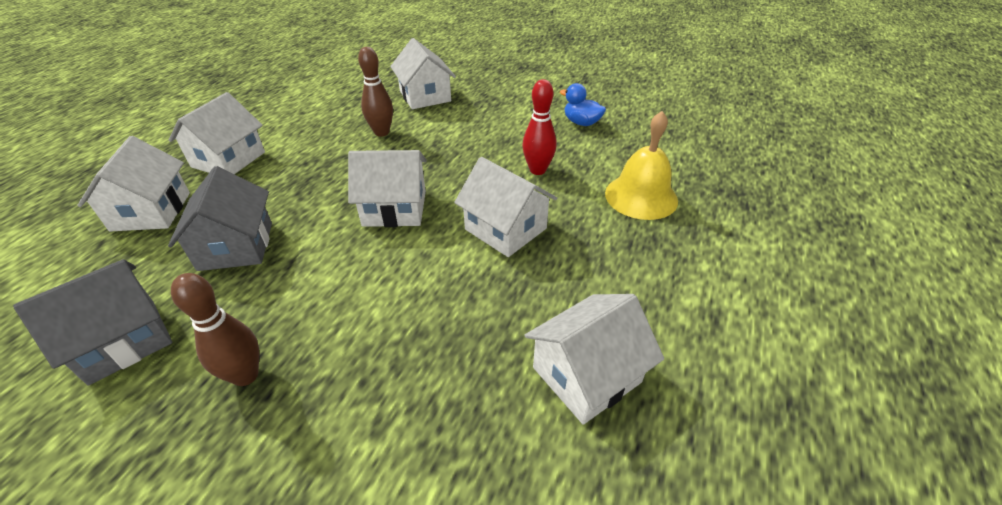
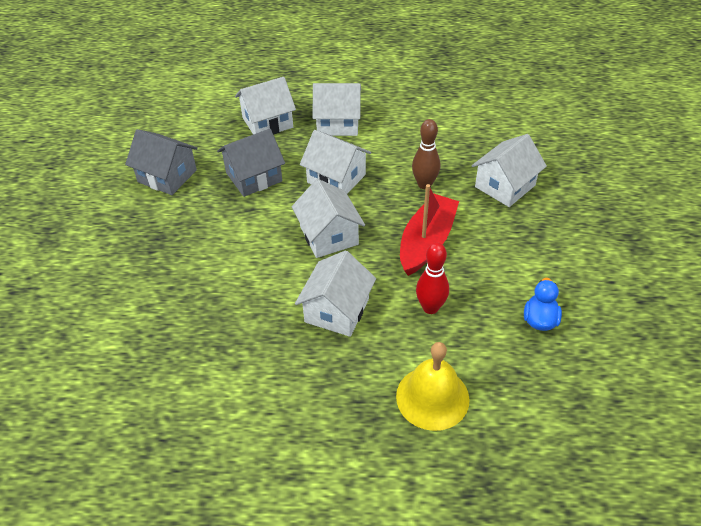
camera: 70 degrees right, 5 degrees up
brown bowling pin [171,273,259,386] -> none
white house [524,294,664,425] -> white house moved to [300,130,371,194]
none -> red boat [400,184,459,276]

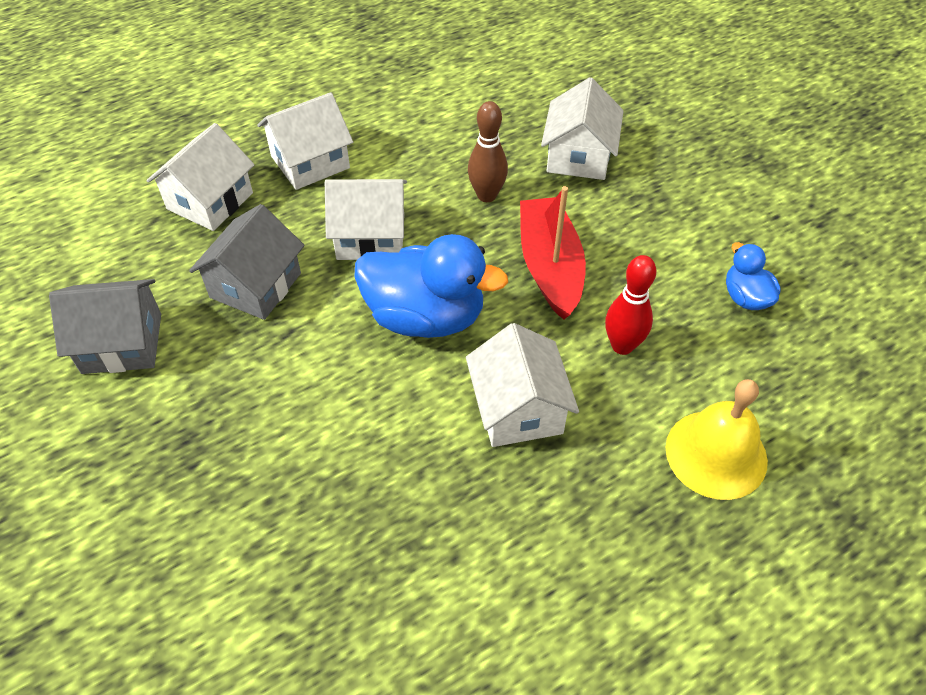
camera: 35 degrees left, 5 degrees up
white house [292,179,365,258] -> blue duck [354,234,508,338]

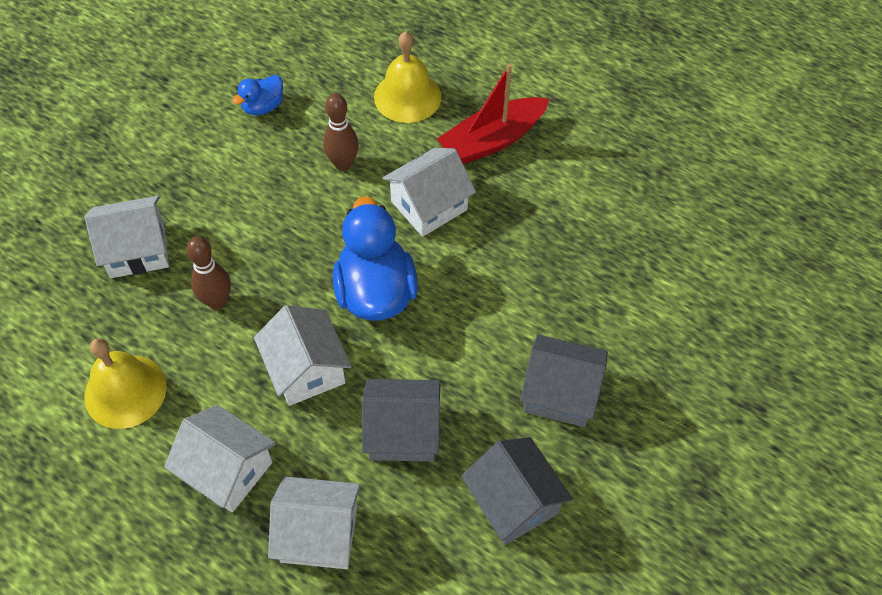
camera: 115 degrees left, 5 degrees up
red boat [520,186,586,320] -> red boat moved to [437,64,549,164]
red bowling pin [605,255,656,355] -> brown bowling pin [323,93,359,171]
none -> yellow bell [84,338,167,429]
none -> grey house [520,334,608,427]

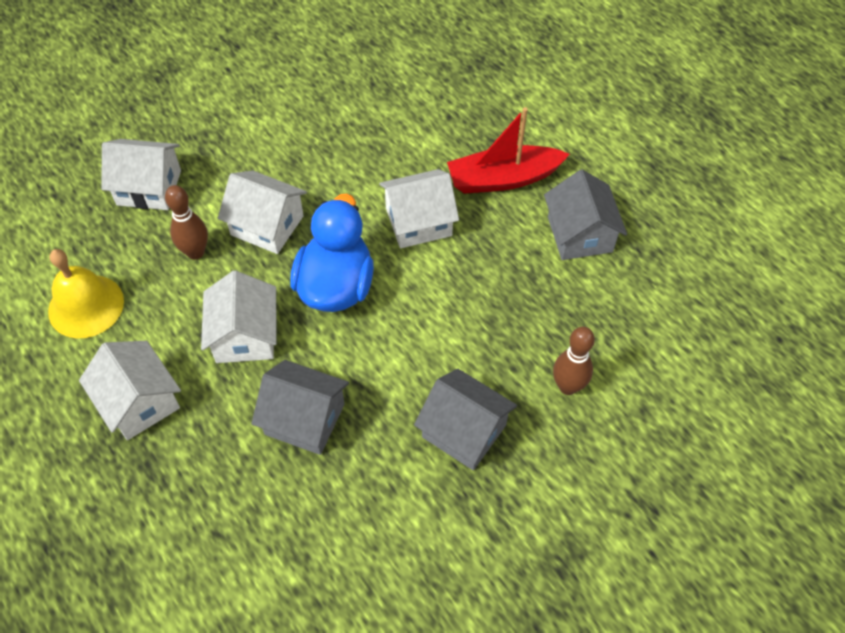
camera: 20 degrees right, 0 degrees up
blue duck [233,75,283,116] -> none
white house [268,477,361,569] -> white house moved to [218,171,307,254]
brown bowling pin [323,93,359,171] -> brown bowling pin moved to [553,327,595,395]
yellow bell [374,31,442,123] -> none
grey house [461,437,573,545] -> grey house moved to [544,170,627,260]

